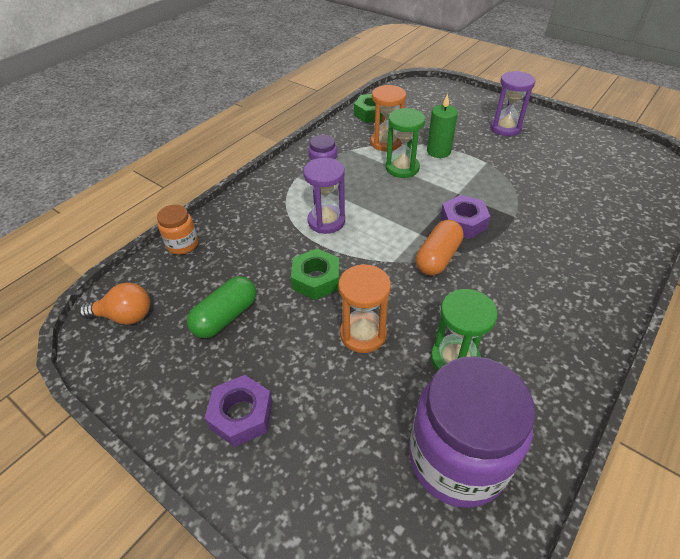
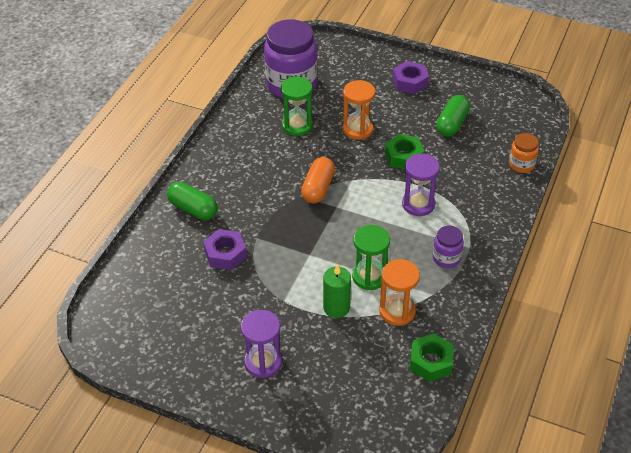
camera: 165 degrees right, 0 degrees up
orange light bulb [79,282,150,325] -> none
purple nut [440,195,491,239] -> purple nut moved to [203,229,247,270]
none -> green capsule [167,182,218,220]

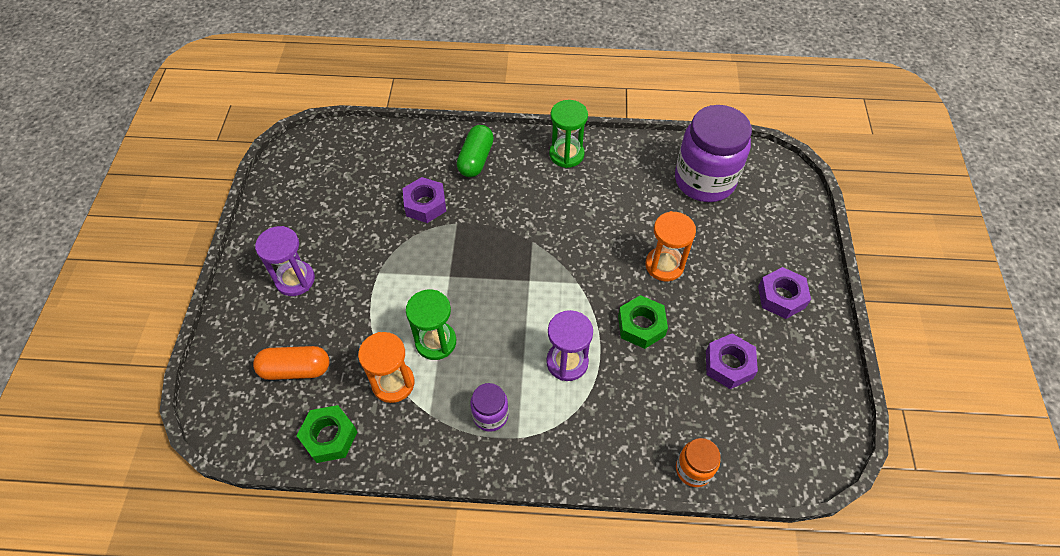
camera: 70 degrees right, 10 degrees up
green hourglass [281,76,313,136] -> green hourglass moved to [549,100,588,168]
orange capsule [301,157,335,203] -> orange capsule moved to [253,346,329,380]
green candle [323,264,351,318] -> none
green capsule [436,95,470,137] -> purple nut [706,334,758,389]

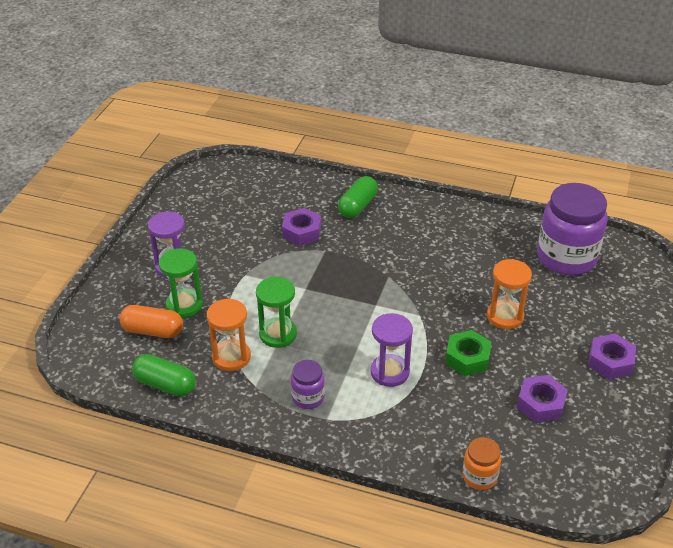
camera: 15 degrees right, 15 degrees down
green nut [297,405,358,463] -> green capsule [132,354,196,396]
green hourglass [549,100,588,168] -> green hourglass moved to [159,248,203,318]

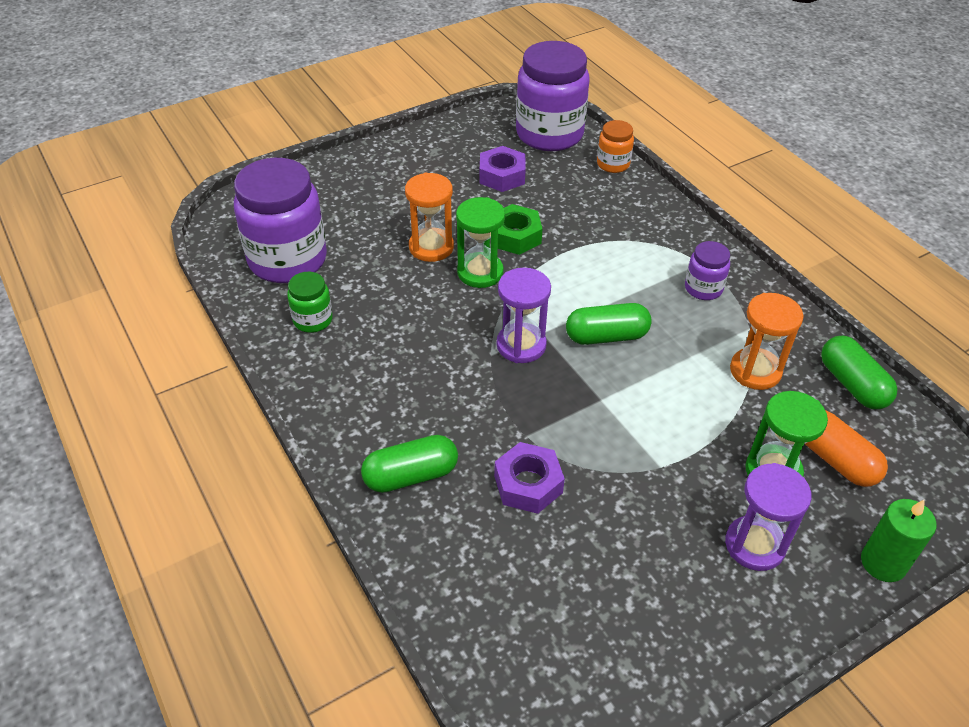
camera: 140 degrees left, 5 degrees up
green hourglass [256,277,297,348] -> green hourglass moved to [456,197,505,288]
purple hourglass [370,313,413,387] -> purple hourglass moved to [497,268,551,363]
purple nut [588,334,636,380] -> none
none -> green jar [287,272,333,333]
none -> purple jar [516,41,590,151]
none -> green capsule [566,303,652,345]
none -> green candle [861,499,937,582]

